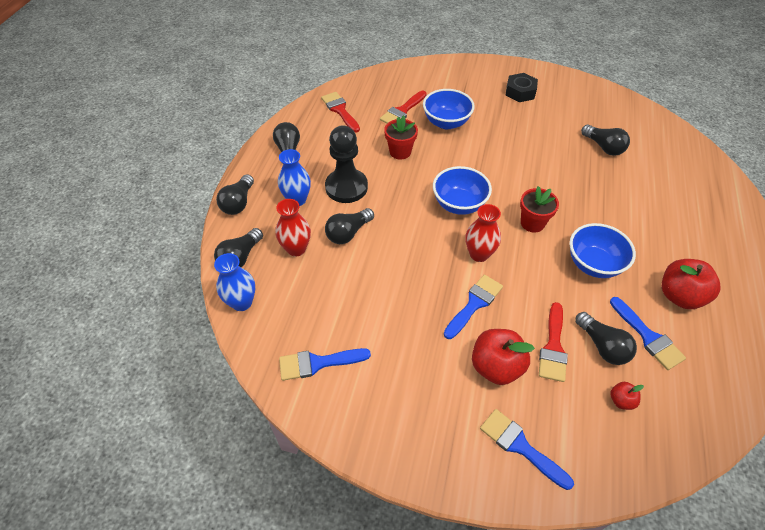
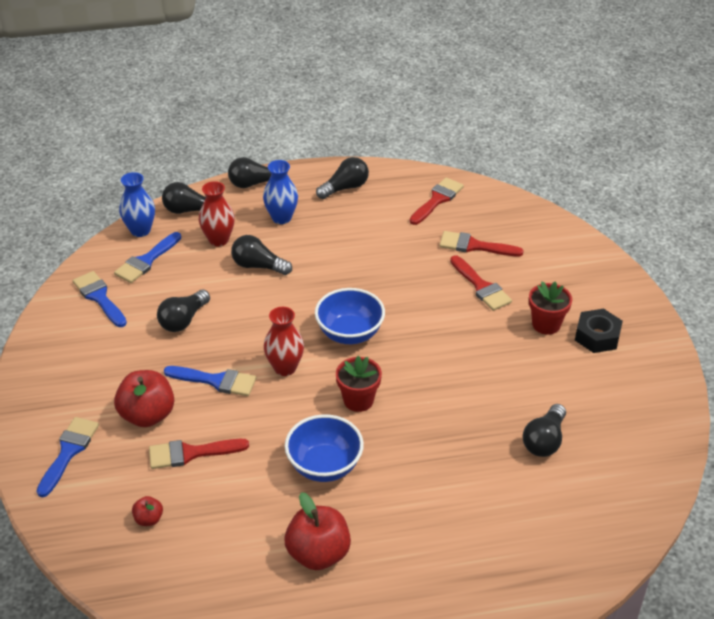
camera: 65 degrees right, 10 degrees down
black pawn [325,125,368,203] -> none
red flower pot [384,115,418,160] -> red flower pot moved to [529,281,572,335]
blue bowl [423,89,475,129] -> red brush [450,255,512,311]
black light bulb [575,312,637,365] -> black light bulb moved to [157,289,210,332]
blue brush [610,297,686,370] -> blue brush moved to [114,232,181,283]

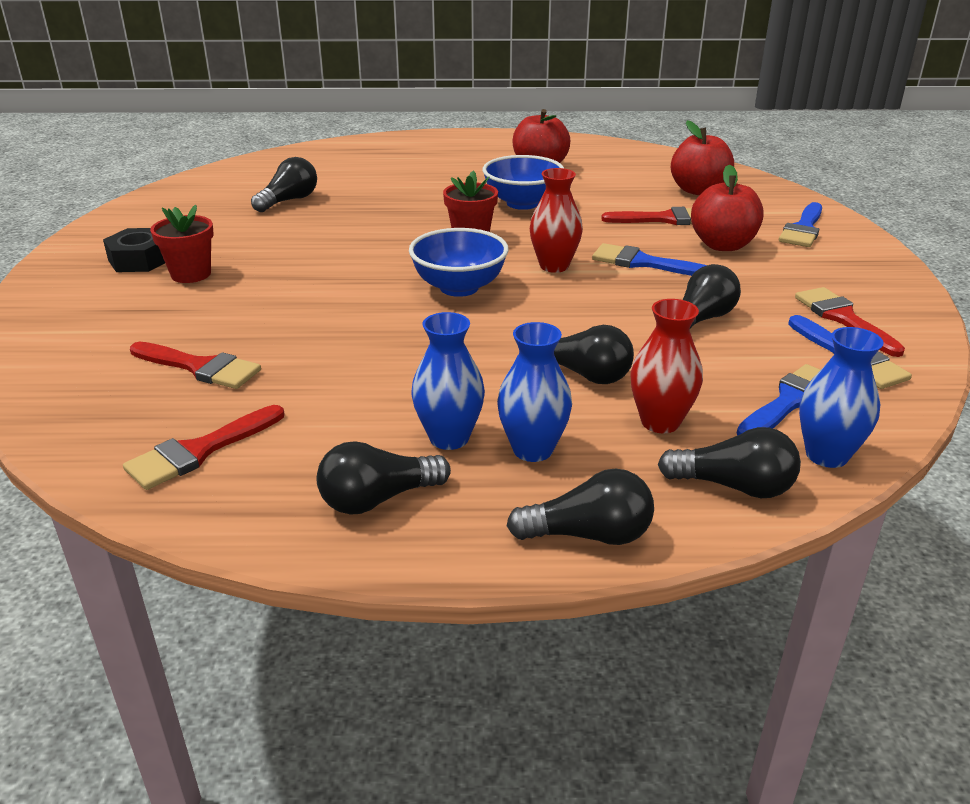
camera: 170 degrees left, 10 degrees down
red apple [132,496,163,526] -> red apple [671,120,734,195], size x2.07
red brush [450,255,512,311] -> red brush moved to [795,287,905,357]
none -> blue vase [411,312,485,450]

